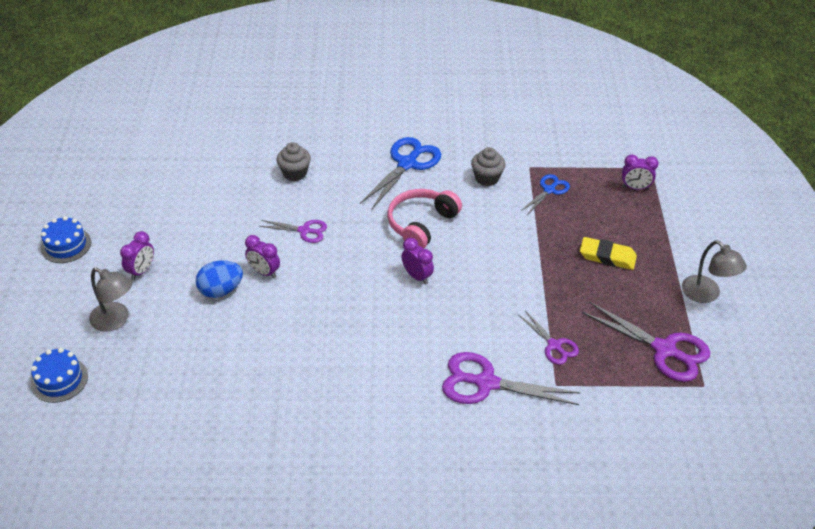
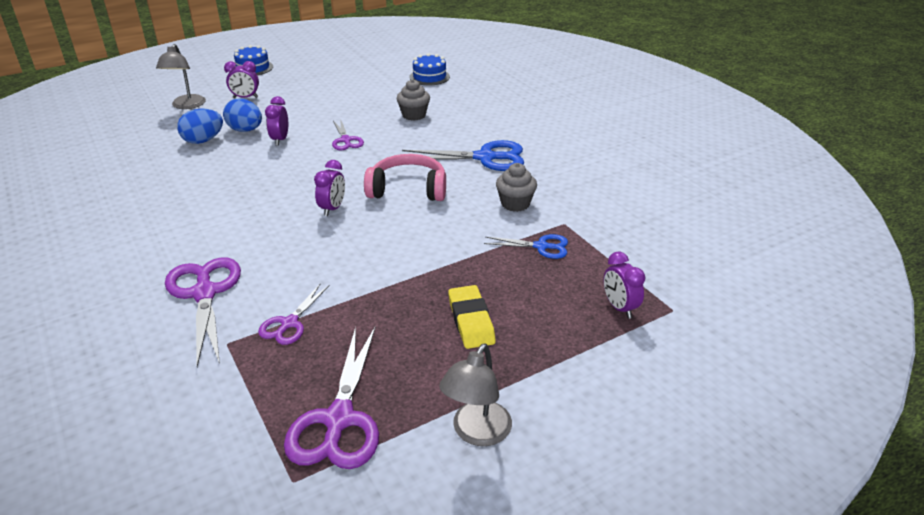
camera: 60 degrees right, 10 degrees down
blue cake [31,348,88,403] -> blue cake moved to [409,53,450,85]
none -> blue egg [177,109,223,144]

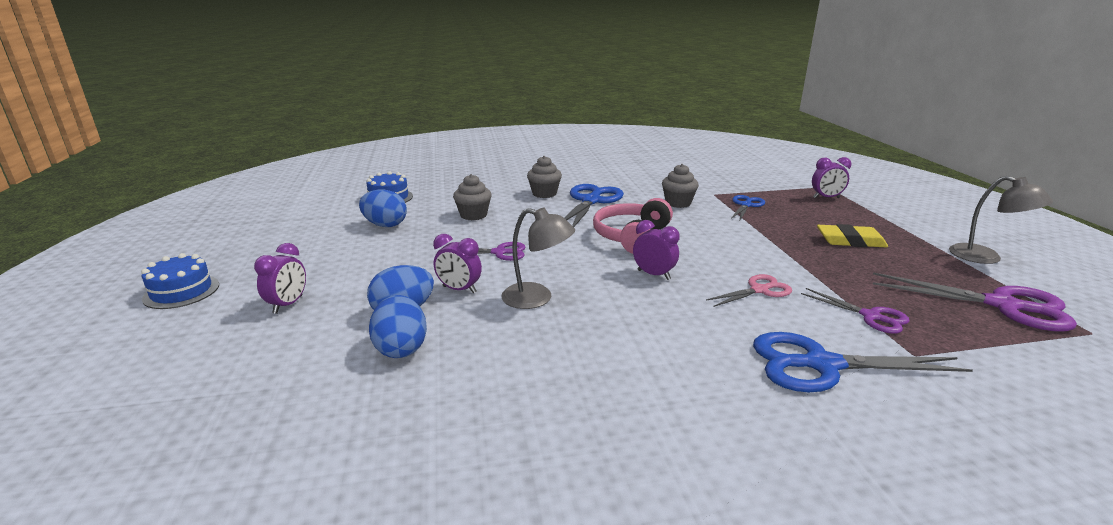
camera: 70 degrees left, 10 degrees down
grey lamp [156,44,206,109] -> grey lamp moved to [501,208,575,309]
purple scissors [165,257,241,367] -> blue scissors [753,332,973,392]
none -> blue egg [359,189,407,227]
none -> grey cupcake [527,156,562,198]
none -> pink scissors [706,274,792,307]

